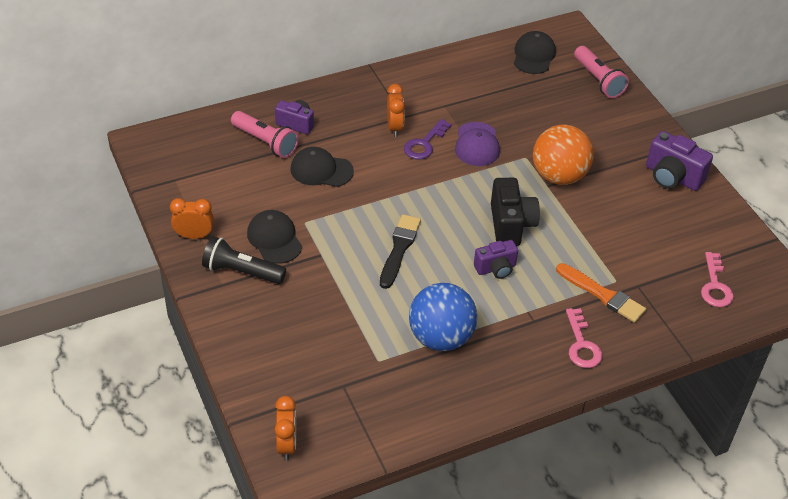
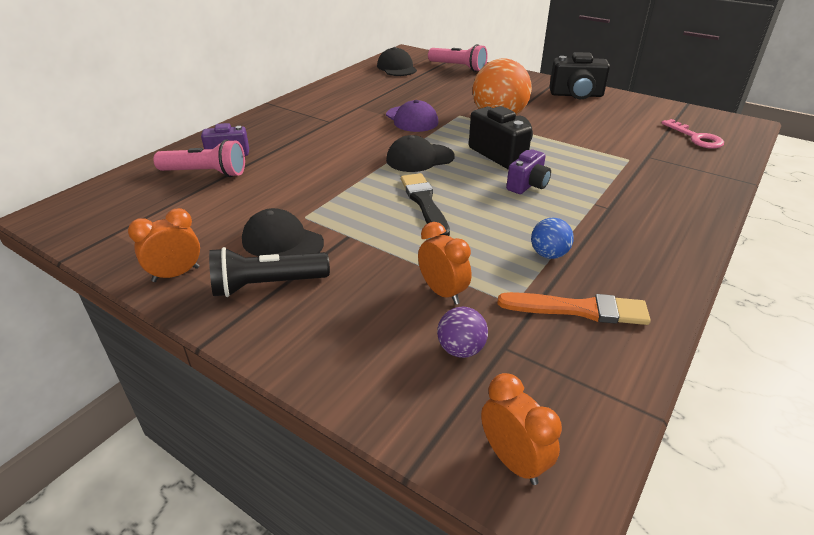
camera: 30 degrees left, 10 degrees down
black cap [290,147,354,187] -> black cap moved to [386,135,454,172]
orange clock [387,84,405,137] -> orange clock moved to [418,222,471,305]
purple key [404,119,451,160] -> none
blue ball [409,283,477,351] -> blue ball [531,218,574,259], size x0.48
orange brush [556,263,646,323] -> orange brush moved to [498,292,651,325]
pink key [566,308,602,368] -> none
purple camera [646,131,713,191] -> black camera [549,52,610,99]
none -> purple ball [437,307,488,358]

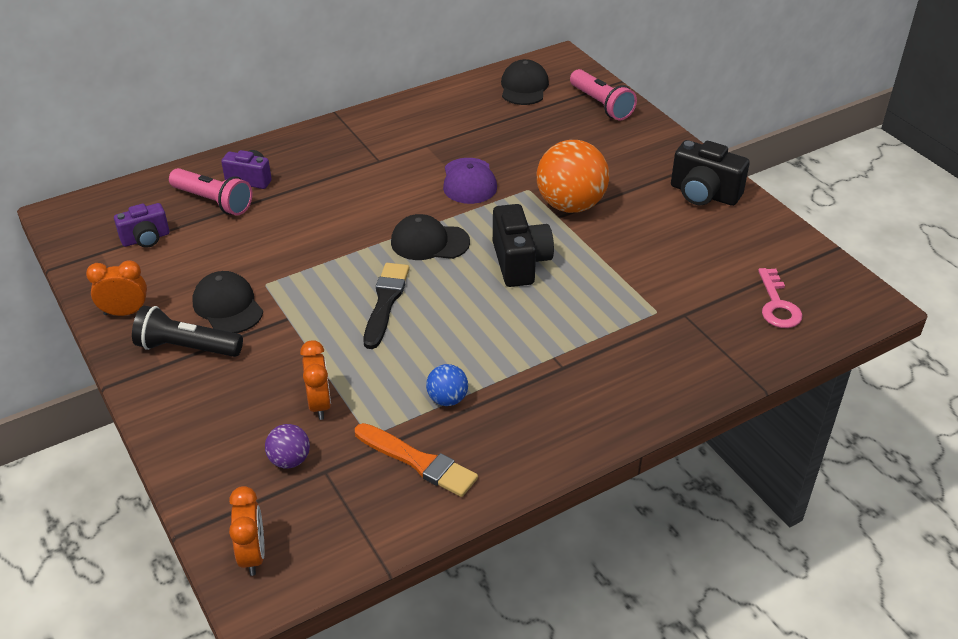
camera: 25 degrees right, 5 degrees up
purple camera [506,149,551,194] -> purple camera moved to [114,203,169,248]

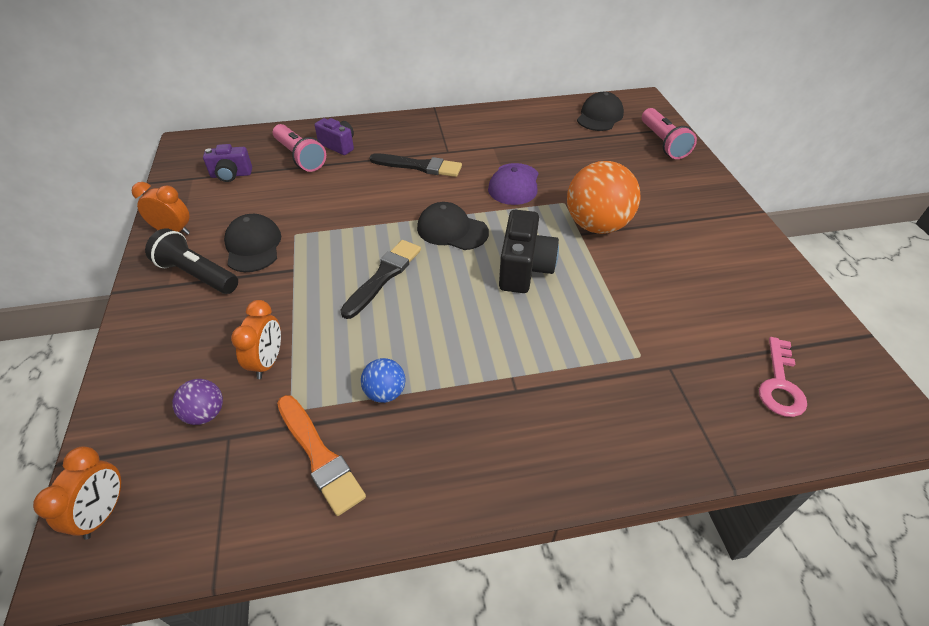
camera: 20 degrees right, 5 degrees up
black camera [671,140,750,206] -> none
none -> black brush [369,153,462,177]

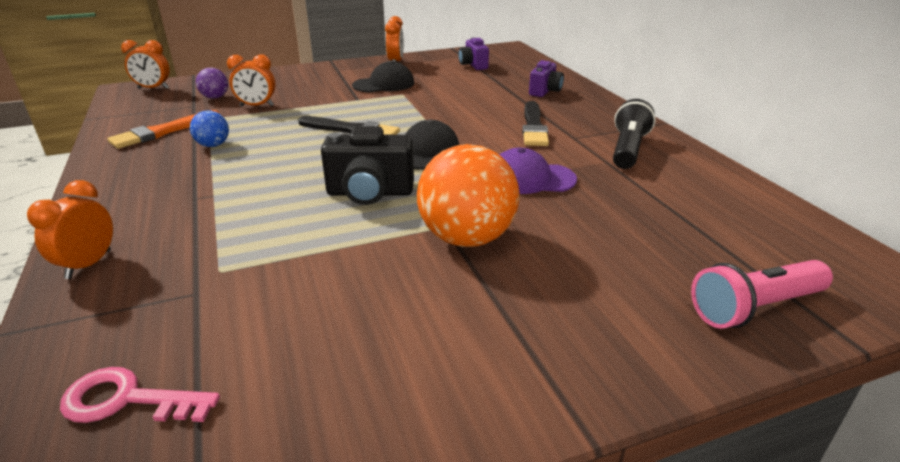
camera: 80 degrees right, 15 degrees down
black flashlight [145,228,238,294] -> black flashlight moved to [613,99,656,169]
pink flashlight [273,124,326,172] -> none
black cap [577,92,624,131] -> none
none -> orange clock [27,180,113,279]

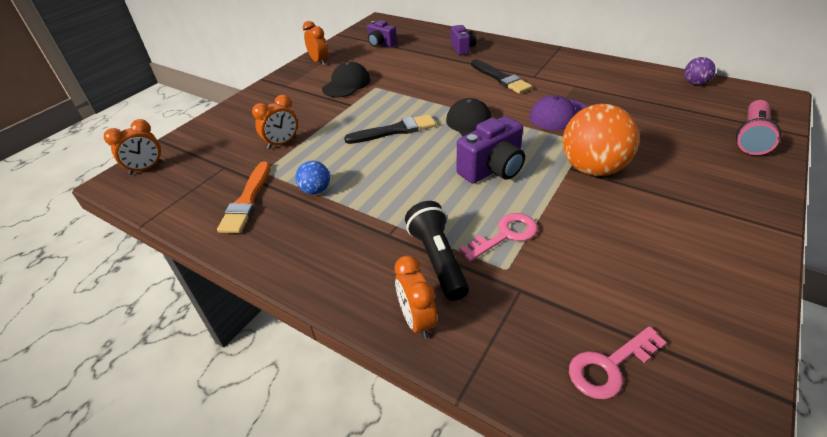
camera: 35 degrees left, 10 degrees up
purple ball [196,68,228,99] -> purple ball moved to [684,57,716,85]
black camera [321,126,414,205] -> purple camera [456,116,525,183]
black flashlight [613,99,656,169] -> black flashlight moved to [405,201,469,301]
none -> pink key [460,213,537,261]

